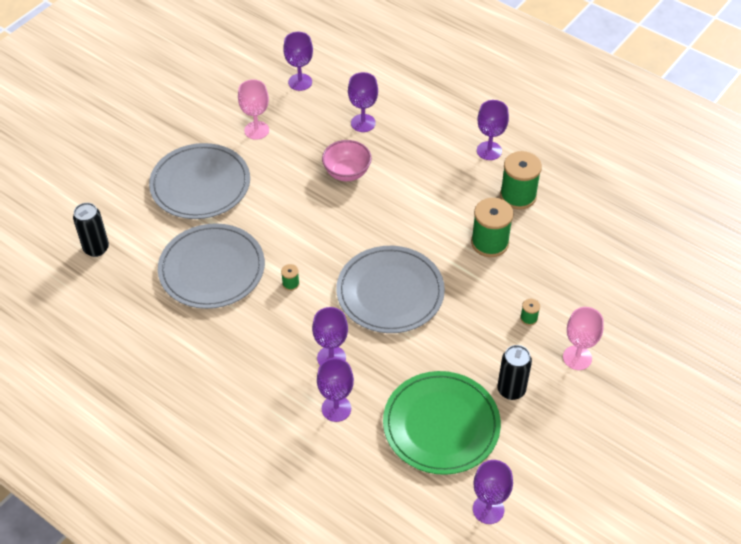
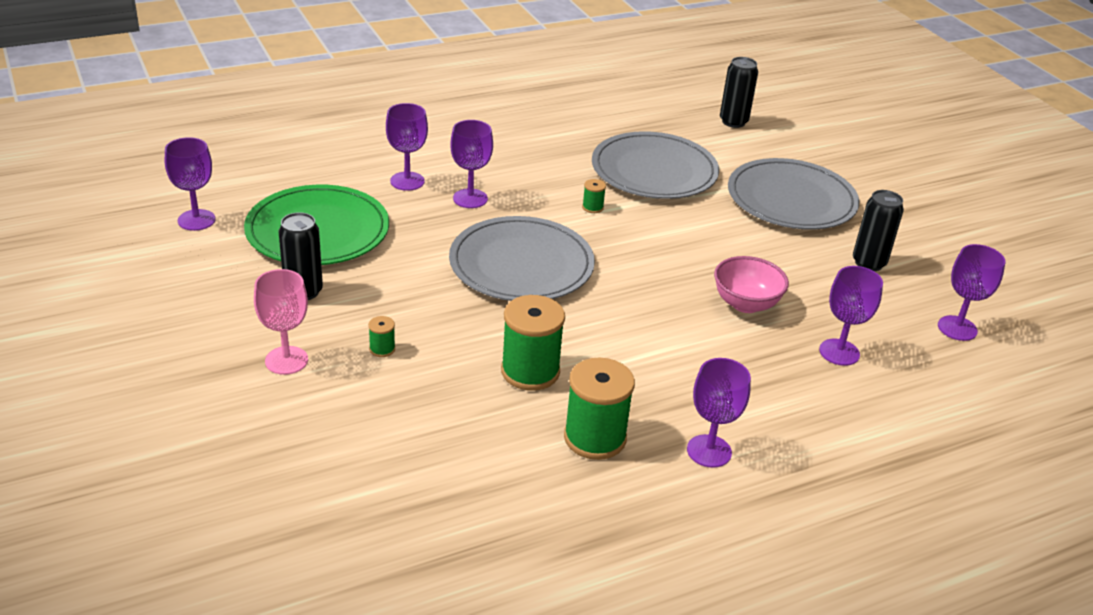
camera: 115 degrees right, 15 degrees down
pink goblet [238,79,269,140] -> black can [853,190,904,271]

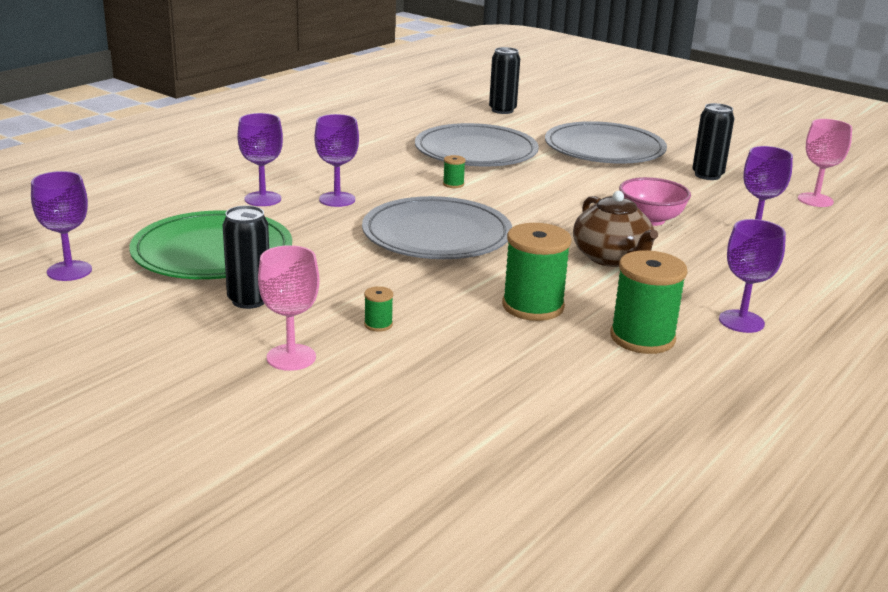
camera: 25 degrees left, 10 degrees down
purple goblet [938,244,1006,341] -> pink goblet [798,119,852,207]
none -> brown teapot [573,191,658,267]

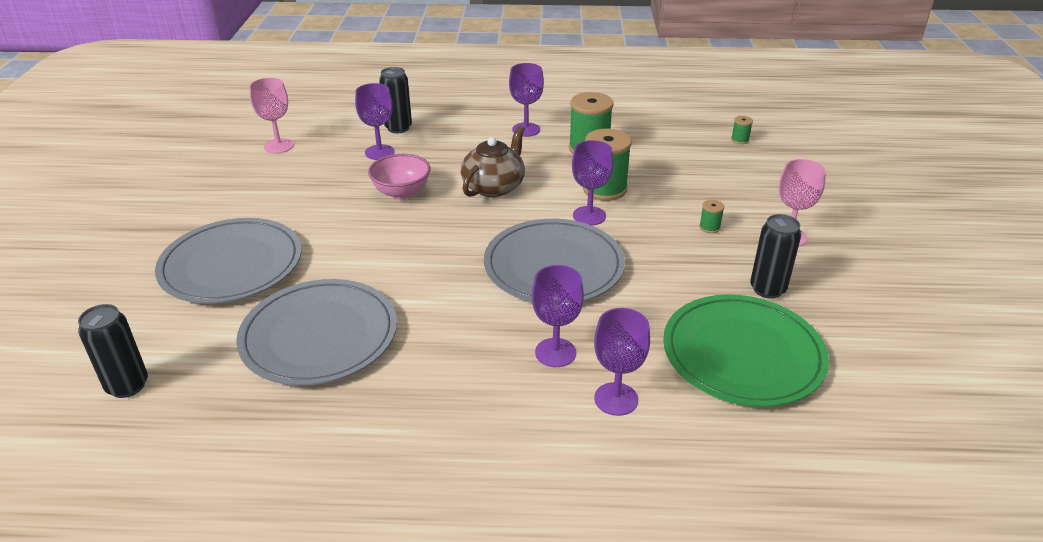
camera: 125 degrees left, 10 degrees up
purple goblet [31,171,92,281] -> purple goblet moved to [572,140,613,226]
green spool [443,155,466,188] -> green spool moved to [731,116,753,144]
black can [692,103,735,180] -> black can moved to [379,67,412,133]

